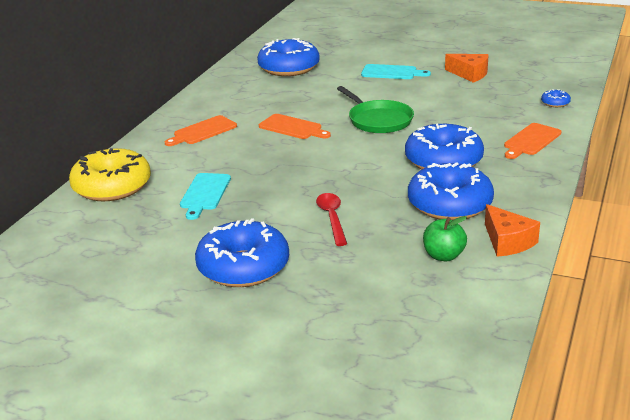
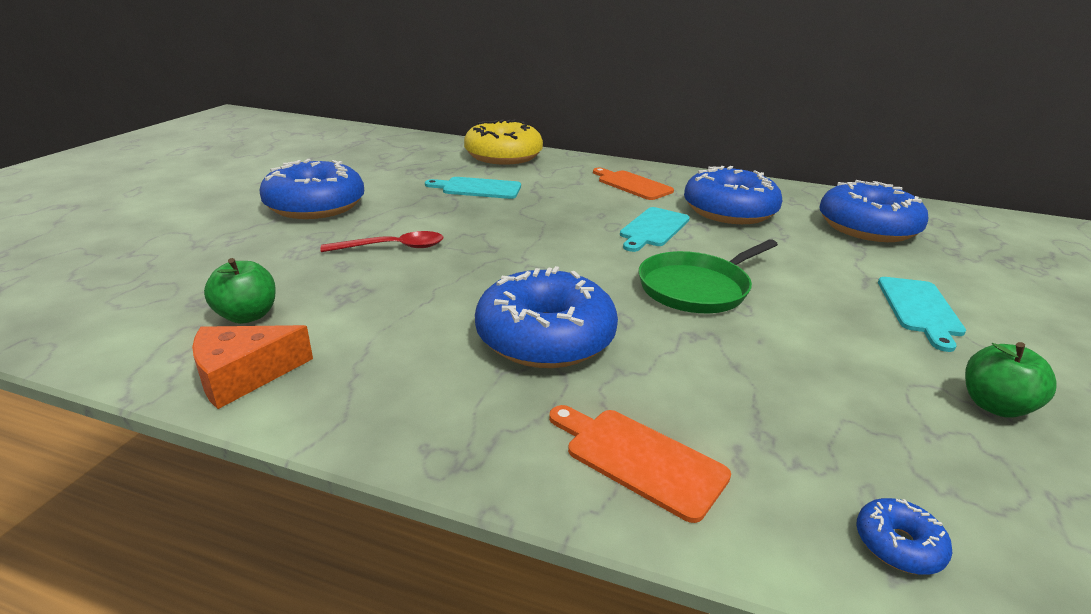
camera: 85 degrees right, 0 degrees up
orange cutting board [259,114,331,139] -> turquoise cutting board [620,207,690,252]
blue donut [408,162,494,220] -> blue donut moved to [684,166,782,224]
orange cheese [445,54,489,83] -> green apple [965,342,1057,418]

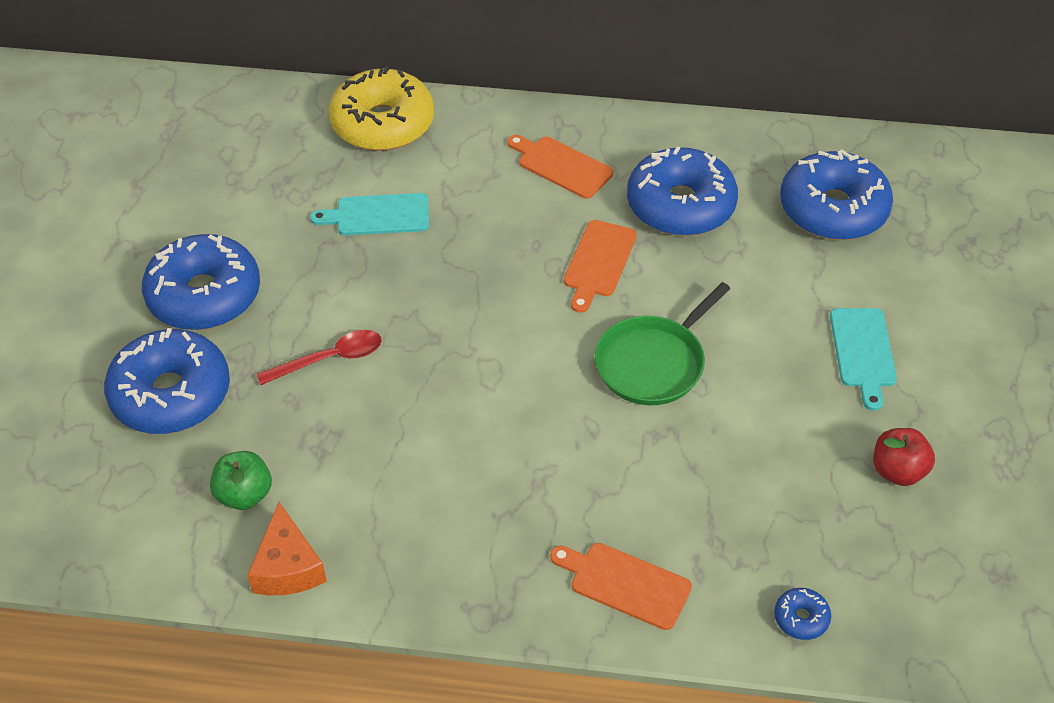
camera: 10 degrees left, 20 degrees up
orange cheese [192,325,313,409] -> orange cheese turned 60 degrees counterclockwise [247,502,327,595]
blue donut [475,266,618,368] -> blue donut moved to [104,328,230,434]
turquoise cutting board [620,207,690,252] -> orange cutting board [564,220,637,313]
green apple [965,342,1057,418] -> red apple [873,428,935,486]

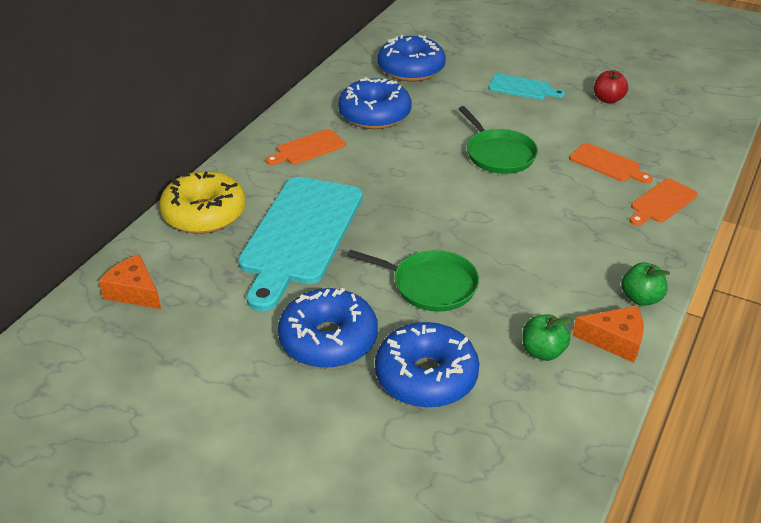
camera: 70 degrees left, 10 degrees down
red spoon [257,330,382,385] -> green pan [347,250,479,312]
turquoise cutting board [310,193,429,235] -> turquoise cutting board [238,177,363,311], size x2.14
orange cutting board [564,220,637,313] -> orange cutting board moved to [569,143,653,184]
blue donut [774,588,831,640] -> none
none -> orange cheese [99,254,161,309]
none -> green apple [621,263,670,306]

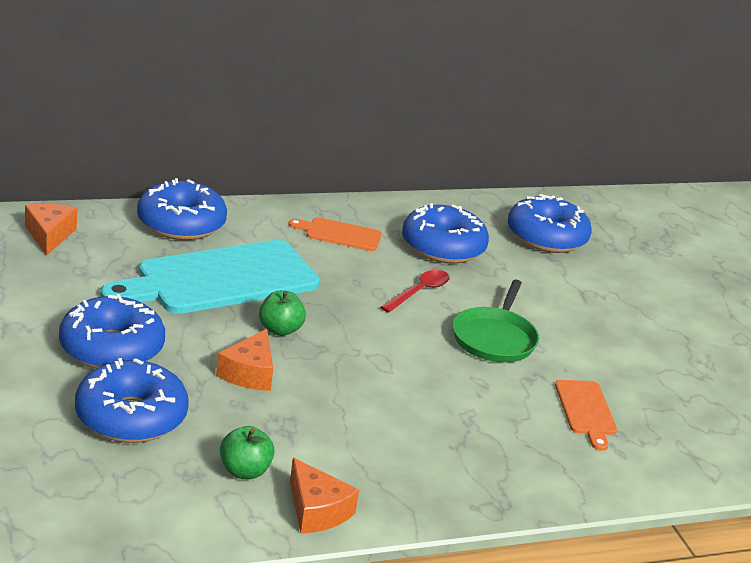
camera: 40 degrees right, 10 degrees down
yellow donut [159,171,246,234] -> blue donut [137,178,227,240]
green pan [347,250,479,312] -> orange cheese [216,329,273,391]
turquoise cutting board [488,74,565,100] -> none
red apple [594,70,628,104] -> none
green apple [621,263,670,306] -> green apple moved to [259,291,306,336]
orange cutting board [630,178,698,226] -> none
none -> red spoon [380,270,450,313]

